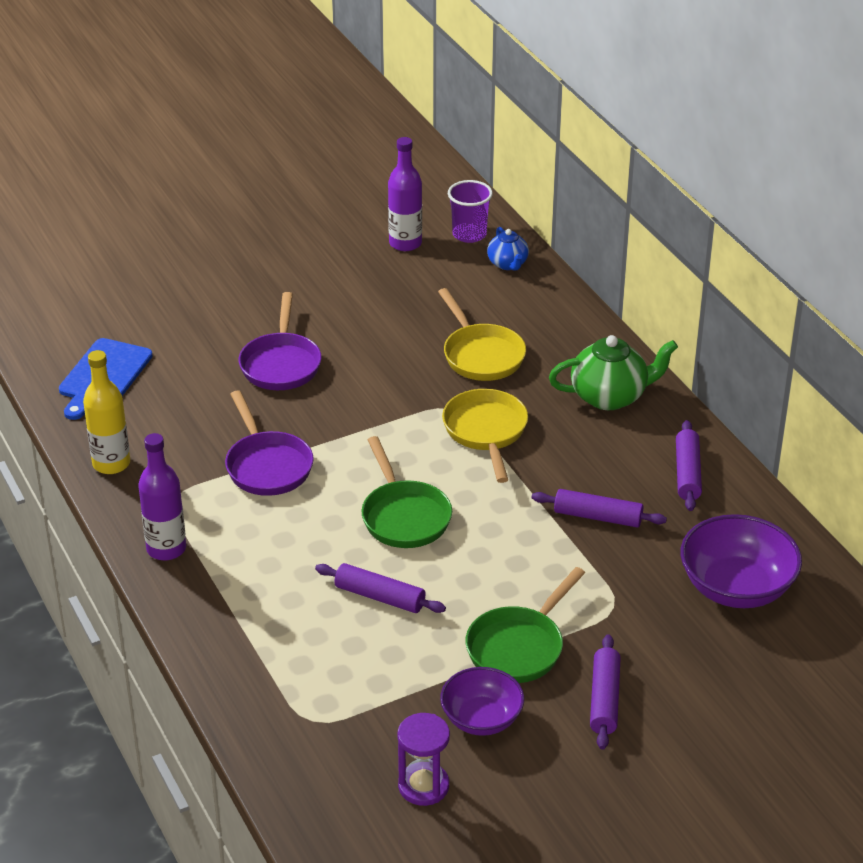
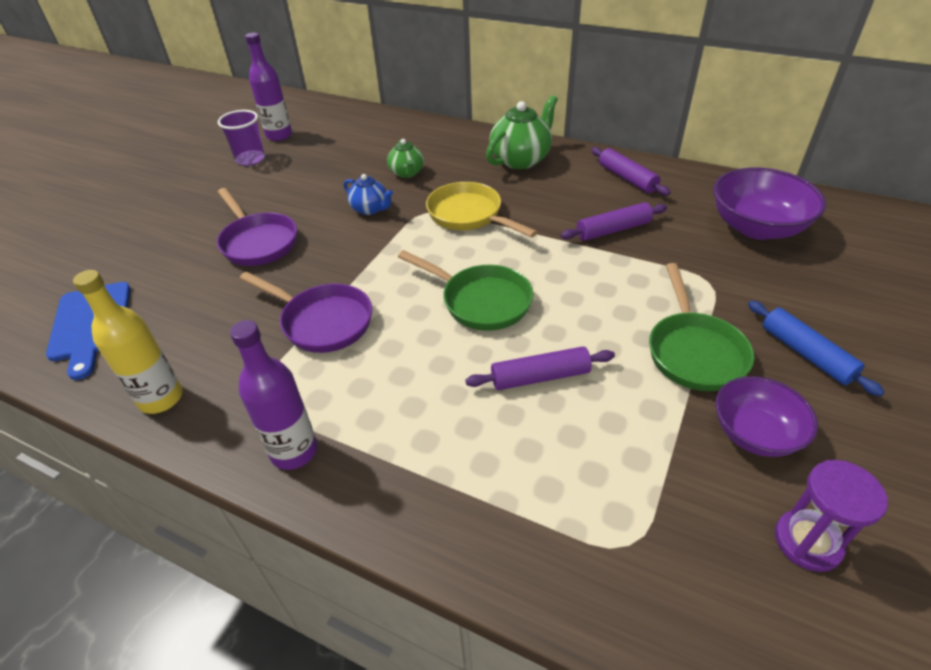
camera: 35 degrees left, 5 degrees up
yellow pan [438,288,526,381] -> green teapot [387,139,424,178]
purple cup [448,180,493,243] -> purple cup moved to [218,110,265,166]
blue teapot [487,227,529,271] -> blue teapot moved to [344,174,393,215]
purple rolling pin [590,634,621,750] -> blue rolling pin [748,300,885,397]

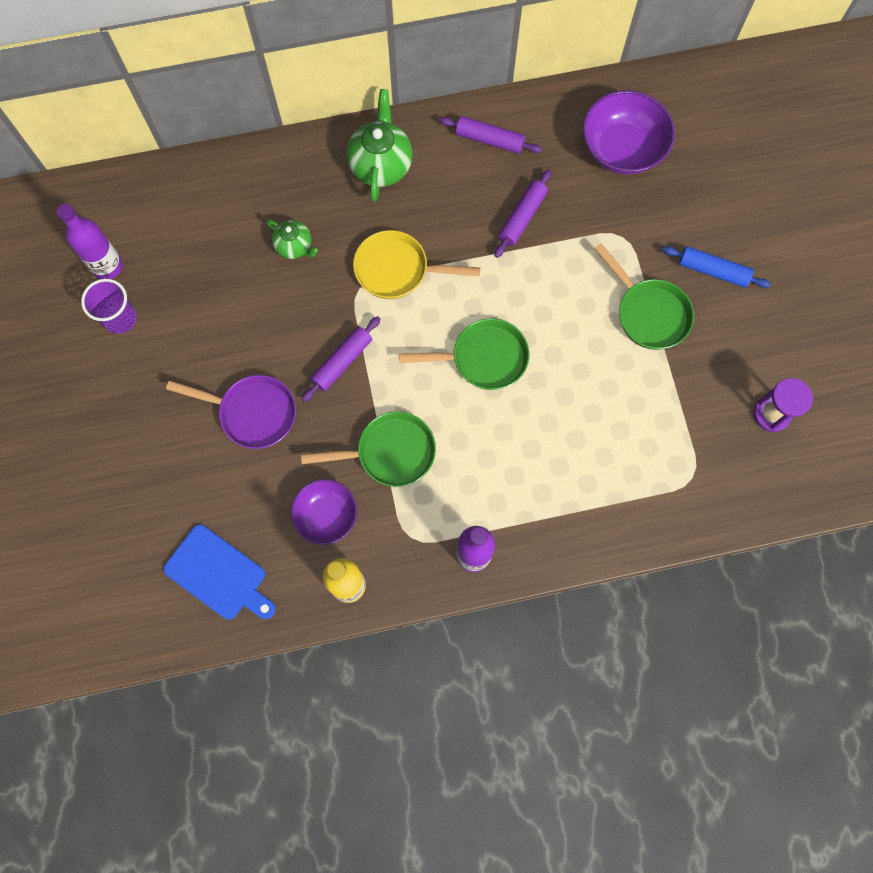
camera: 40 degrees left, 30 degrees up
purple pan [240,272,372,353] -> green pan [301,411,436,487]
blue teapot [344,174,393,215] -> none
purple rolling pin [465,346,615,390] -> purple rolling pin moved to [302,316,380,402]
purple bowl [715,376,818,457] -> purple bowl moved to [291,479,357,545]

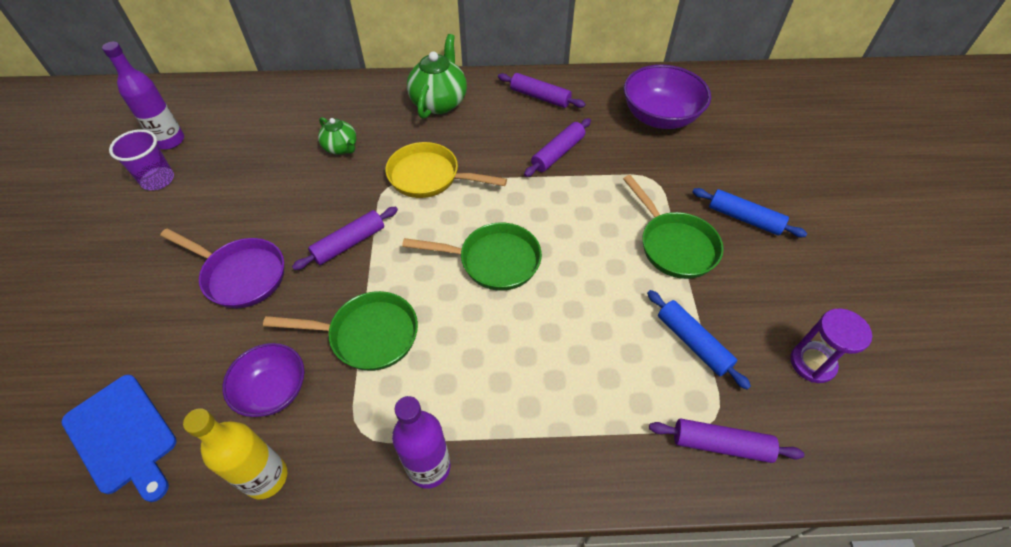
camera: 10 degrees right, 20 degrees down
none -> blue rolling pin [647,290,751,390]
none -> purple rolling pin [649,418,804,463]

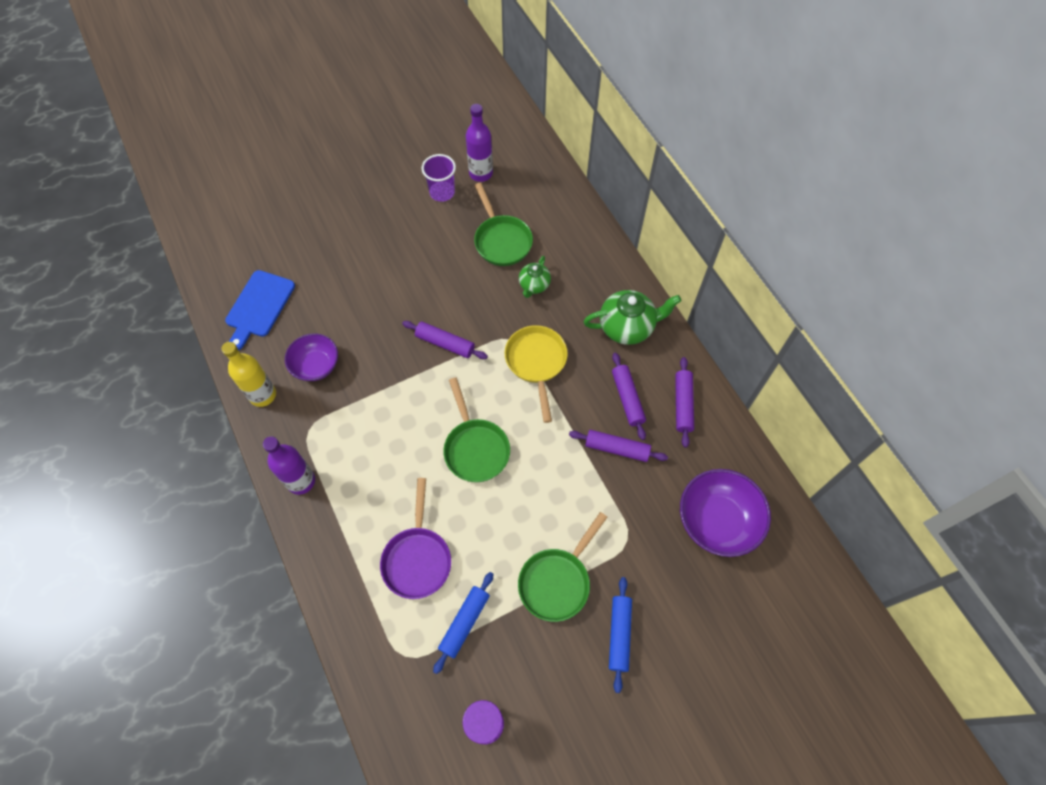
camera: 65 degrees right, 10 degrees up
purple pan [160,228,284,308] -> purple pan moved to [380,478,451,599]
green pan [263,291,418,371] -> green pan moved to [474,183,533,266]
purple rolling pin [649,418,804,463] -> purple rolling pin moved to [612,353,646,440]

